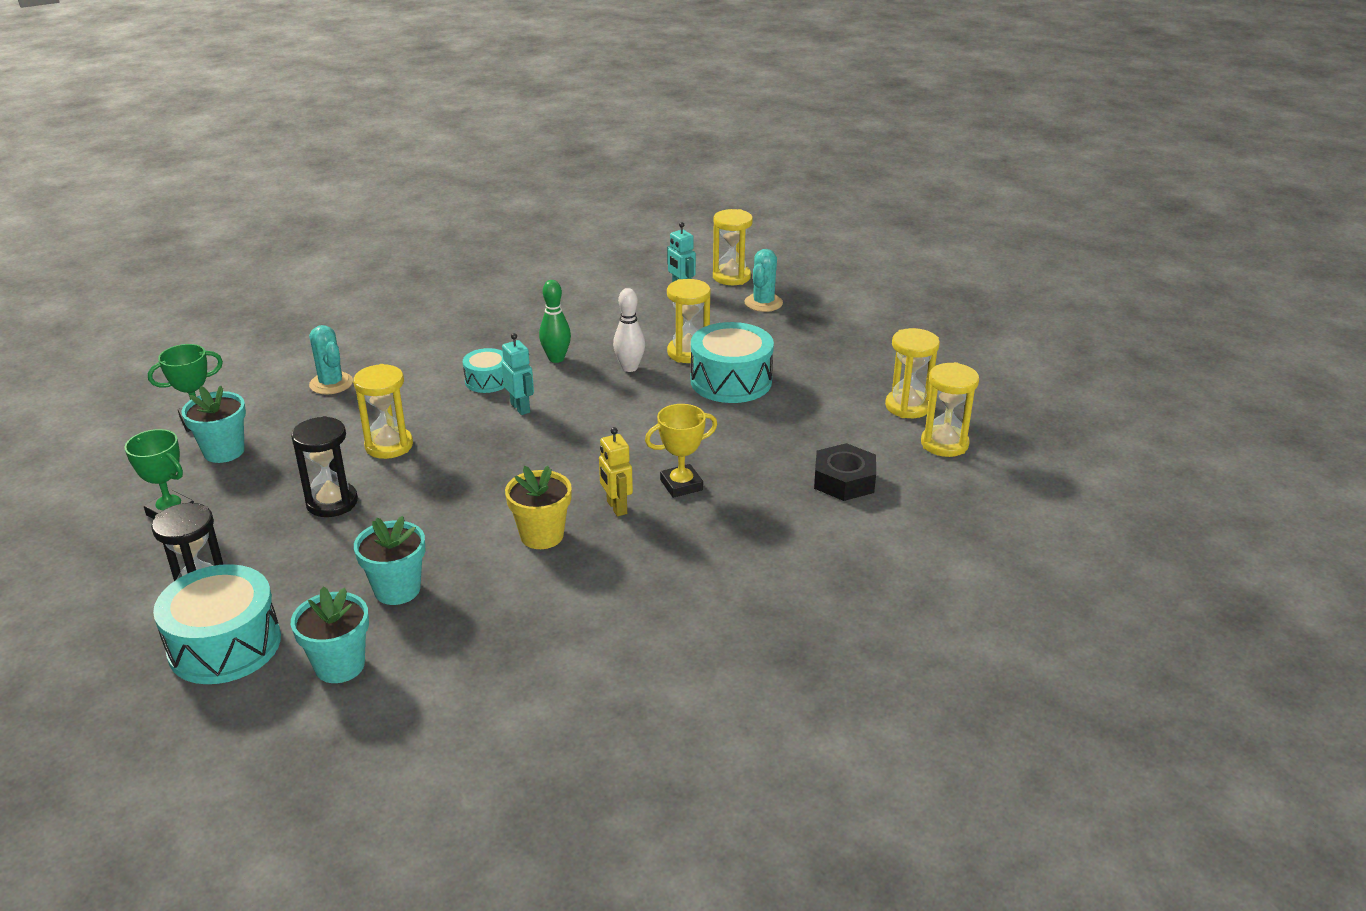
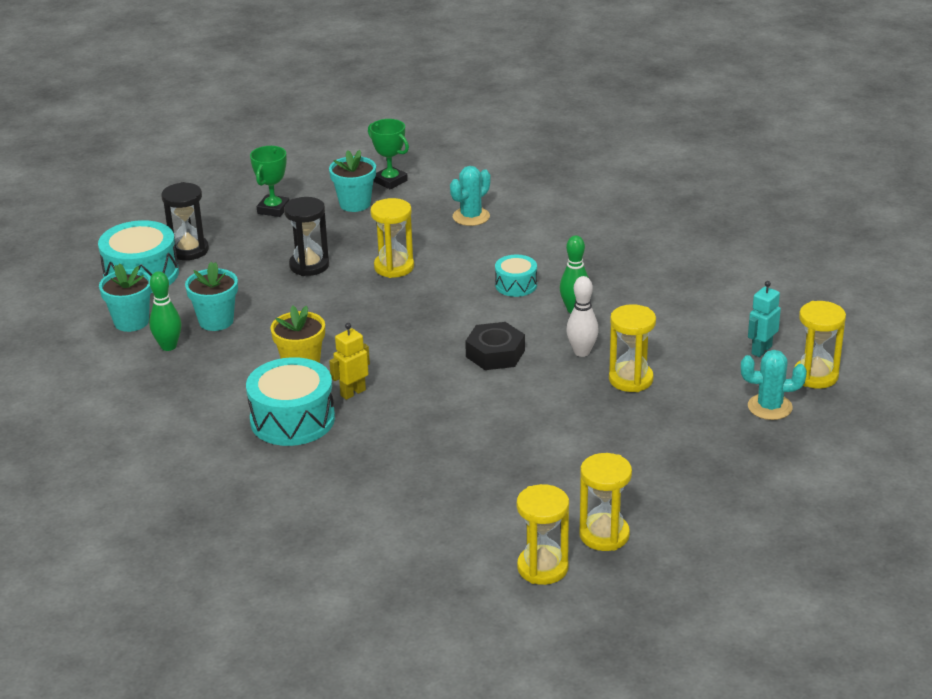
camera: 75 degrees right, 0 degrees up
turquoise robot [501,333,534,415] -> none
yellow trophy [645,404,717,498] -> none
turquoise drum [691,322,774,403] -> turquoise drum moved to [246,357,335,446]
black nut [814,443,876,501] -> black nut moved to [465,322,525,370]
none -> green bowling pin [149,271,182,351]

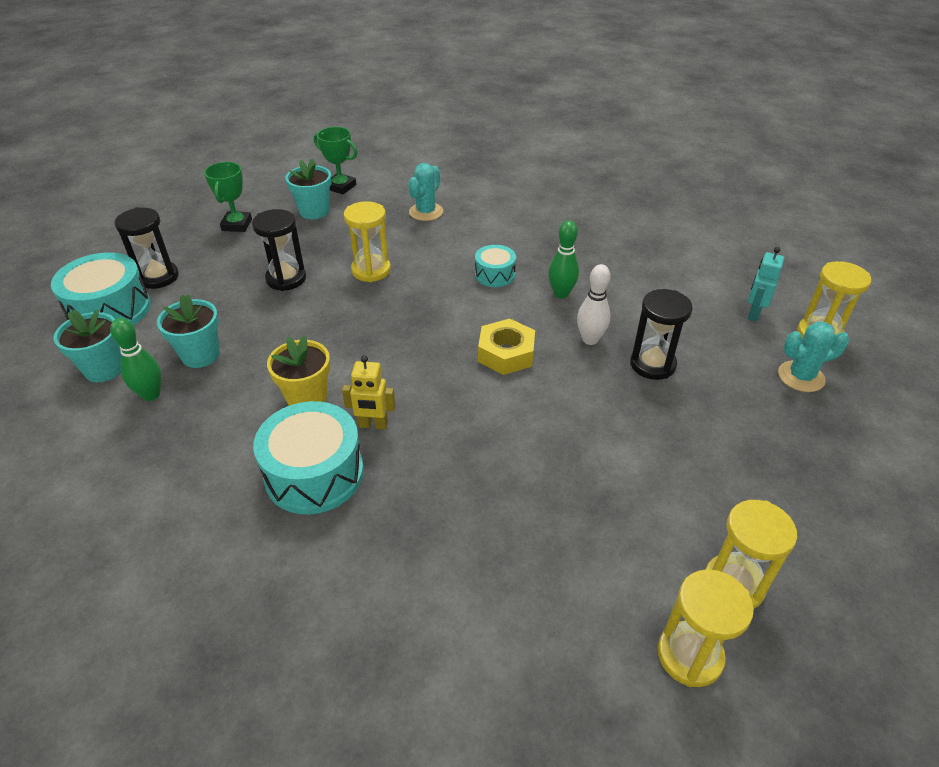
camera: 15 degrees left, 10 degrees up
yellow robot [329,323,370,400] -> yellow robot turned 120 degrees counterclockwise [342,355,396,429]
black nut [465,322,525,370] -> yellow nut [478,318,535,375]
yellow hourglass [609,304,656,392] -> black hourglass [630,289,693,380]

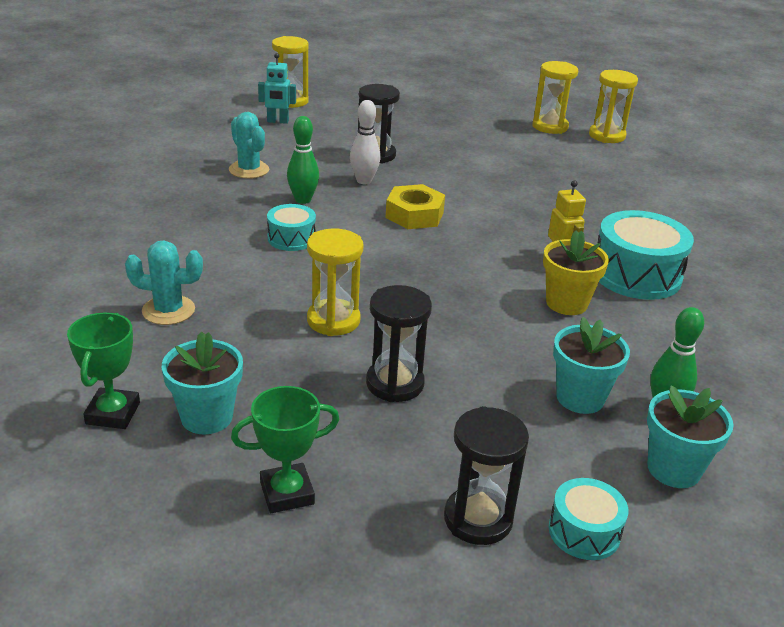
camera: 115 degrees left, 10 degrees down
turquoise drum [51,252,151,325] -> turquoise drum [549,478,628,560], size x0.55
turquoise cactus [778,321,849,392] -> turquoise cactus moved to [229,112,269,179]

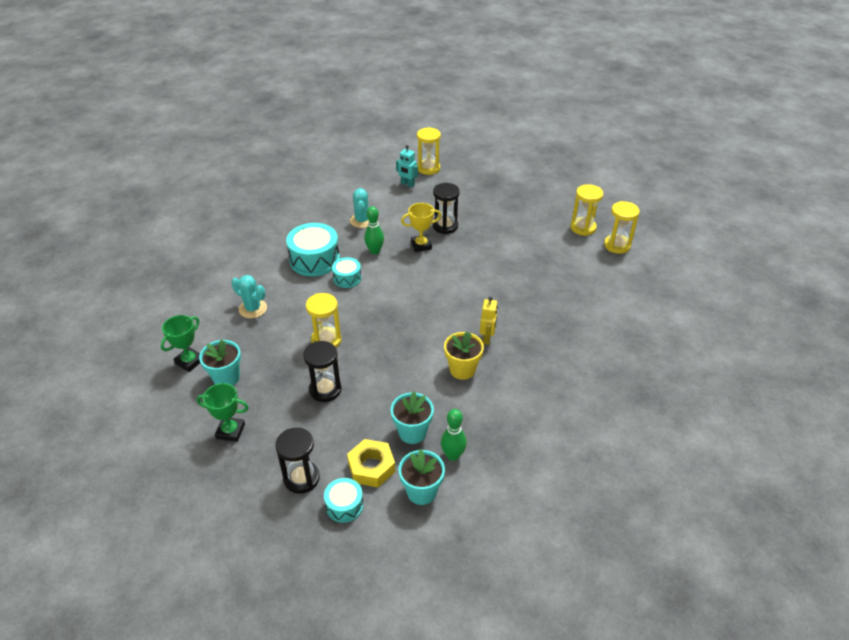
camera: 30 degrees right, 10 degrees up
white bowling pin [350,100,381,184] -> yellow trophy [401,203,441,252]
yellow nut [386,184,445,229] -> yellow nut moved to [347,439,395,487]
turquoise drum [598,210,694,300] -> turquoise drum moved to [286,223,340,276]

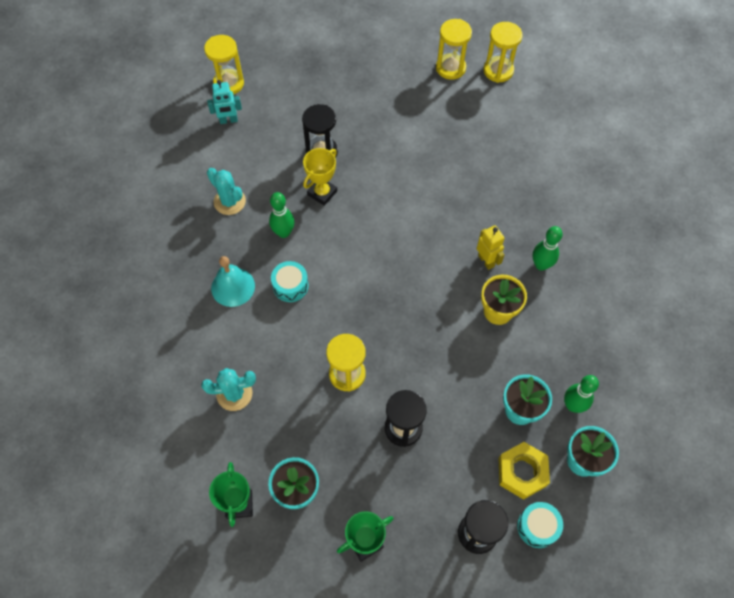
camera: 40 degrees left, 20 degrees up
turquoise drum [286,223,340,276] -> turquoise bell [211,256,255,307]
none -> green bowling pin [533,226,563,271]

